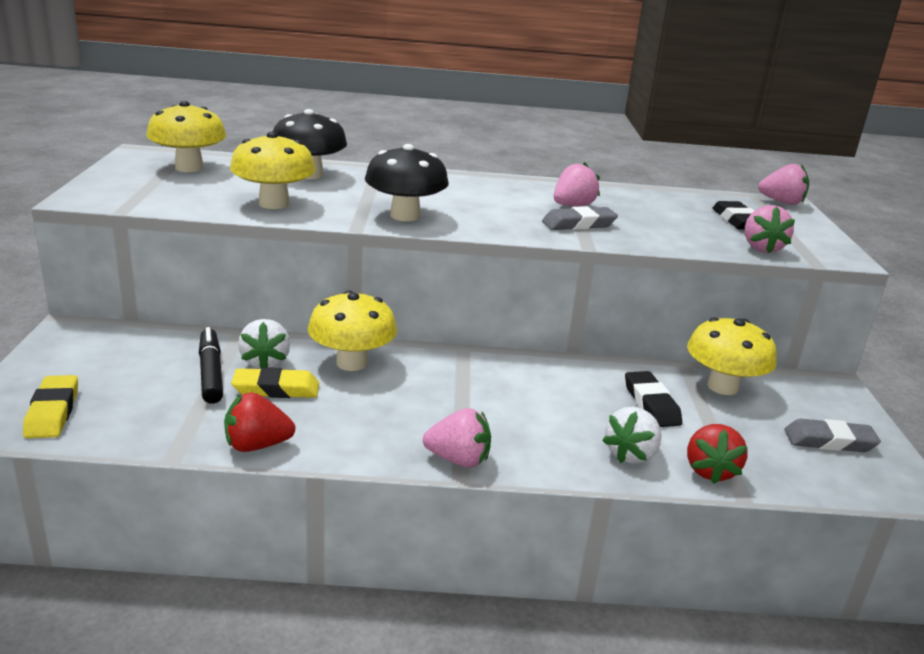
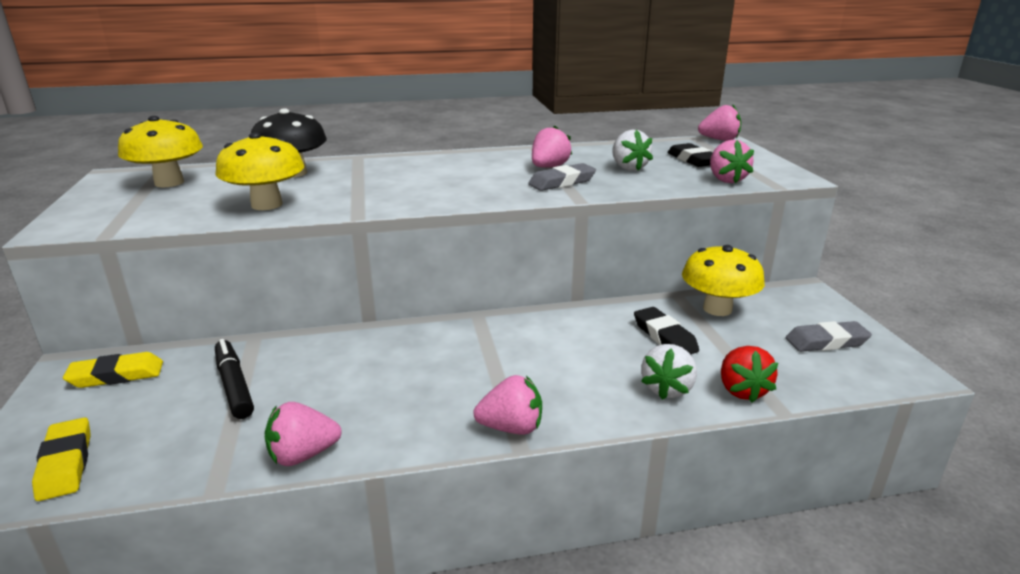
camera: 10 degrees left, 0 degrees up
red strawberry [224,392,295,452] -> pink strawberry [265,402,341,466]
yellow eraser [231,367,319,398] -> yellow eraser moved to [63,352,163,388]
white strawberry [238,319,290,369] -> white strawberry moved to [612,130,653,171]
yellow mushroom [308,290,397,371] -> none
black mushroom [365,144,449,221] -> none

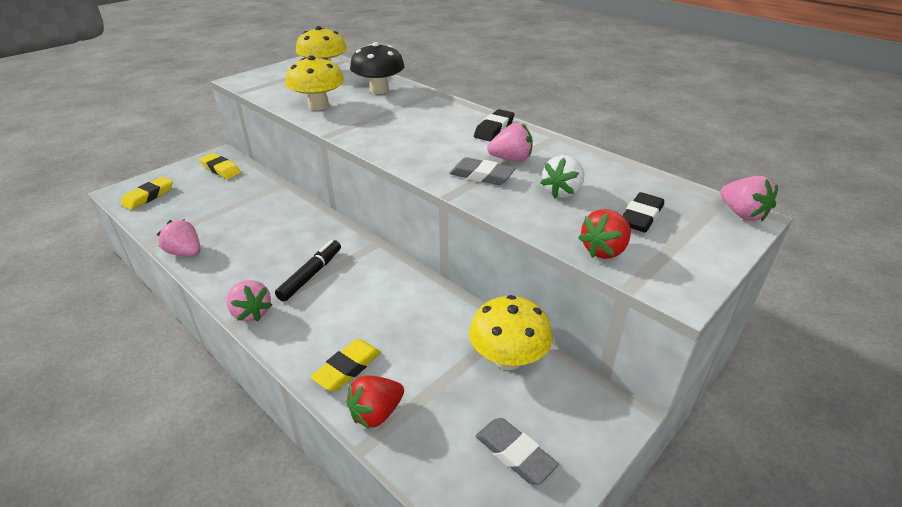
camera: 55 degrees right, 10 degrees up
black marker [215,339,254,419] -> black marker moved to [275,240,341,302]
black eraser [634,307,699,355] -> black eraser moved to [474,109,515,141]
white strawberry [641,344,697,400] -> yellow eraser [310,339,381,391]
pink strawberry [710,140,754,184] -> red strawberry [578,209,631,259]

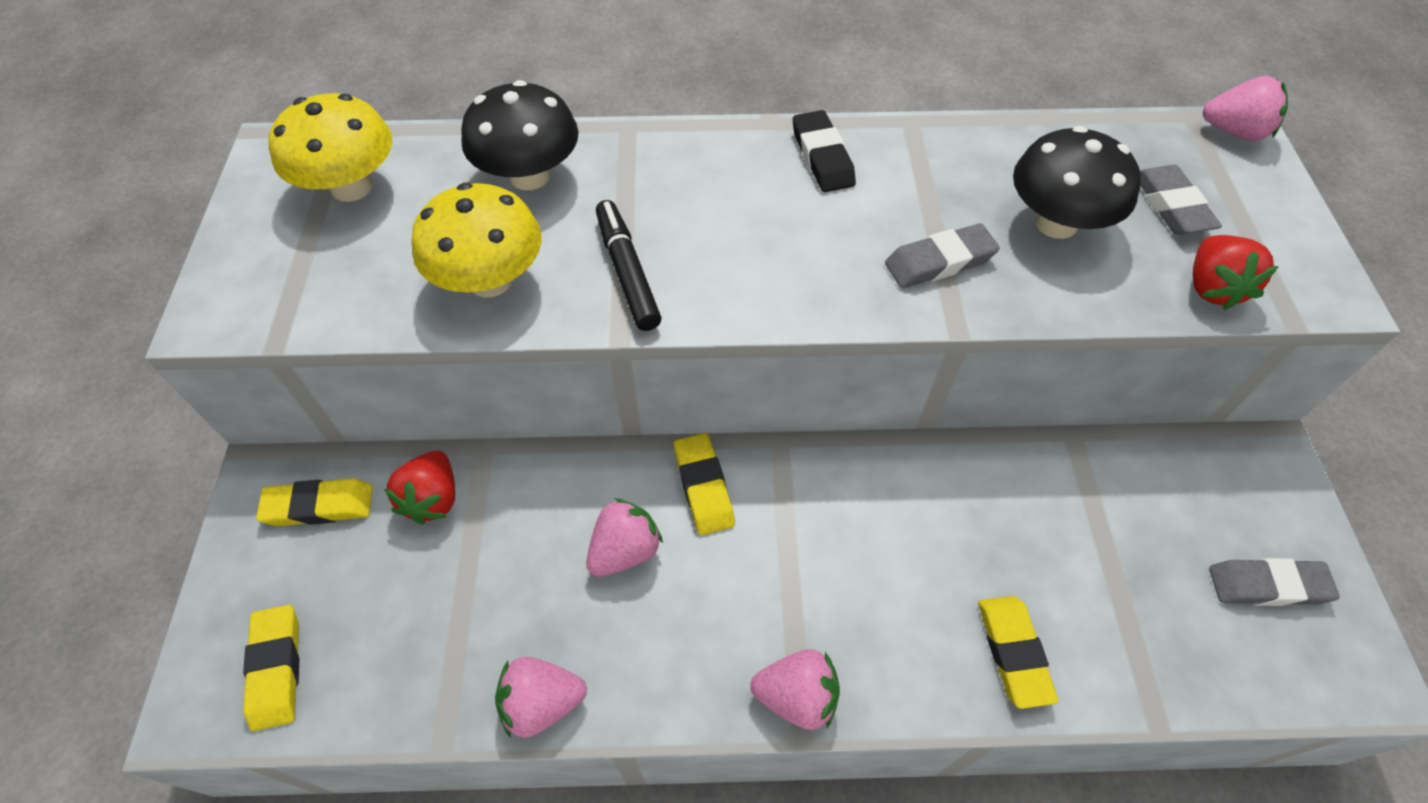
camera: 45 degrees left, 20 degrees up
black marker [275,240,341,302] -> black marker moved to [596,200,662,331]
red strawberry [346,375,404,429] -> red strawberry moved to [384,451,455,524]
yellow mushroom [469,295,553,370] -> none
pink strawberry [487,123,533,162] -> pink strawberry moved to [586,498,663,577]
white strawberry [541,155,584,198] -> black mushroom [1013,126,1141,239]
black eraser [622,192,664,232] -> grey eraser [1140,165,1222,235]
none -> yellow eraser [674,433,735,535]

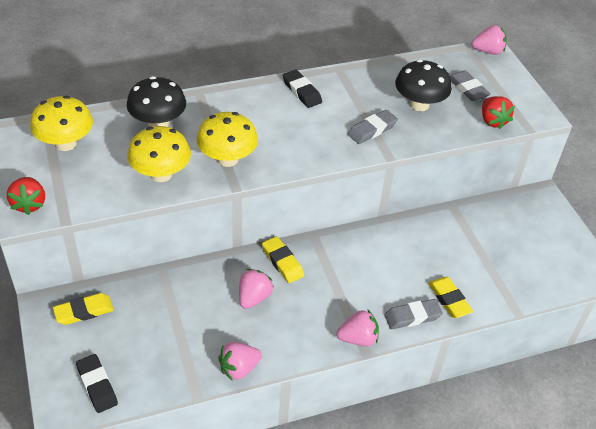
camera: 20 degrees left, 10 degrees down
yellow eraser [243,605,299,731] -> black eraser [76,354,118,413]
red strawberry [384,451,455,524] -> red strawberry moved to [7,177,45,215]
black marker [596,200,662,331] -> yellow mushroom [196,112,258,167]
grey eraser [1209,558,1340,606] -> grey eraser moved to [384,299,443,329]

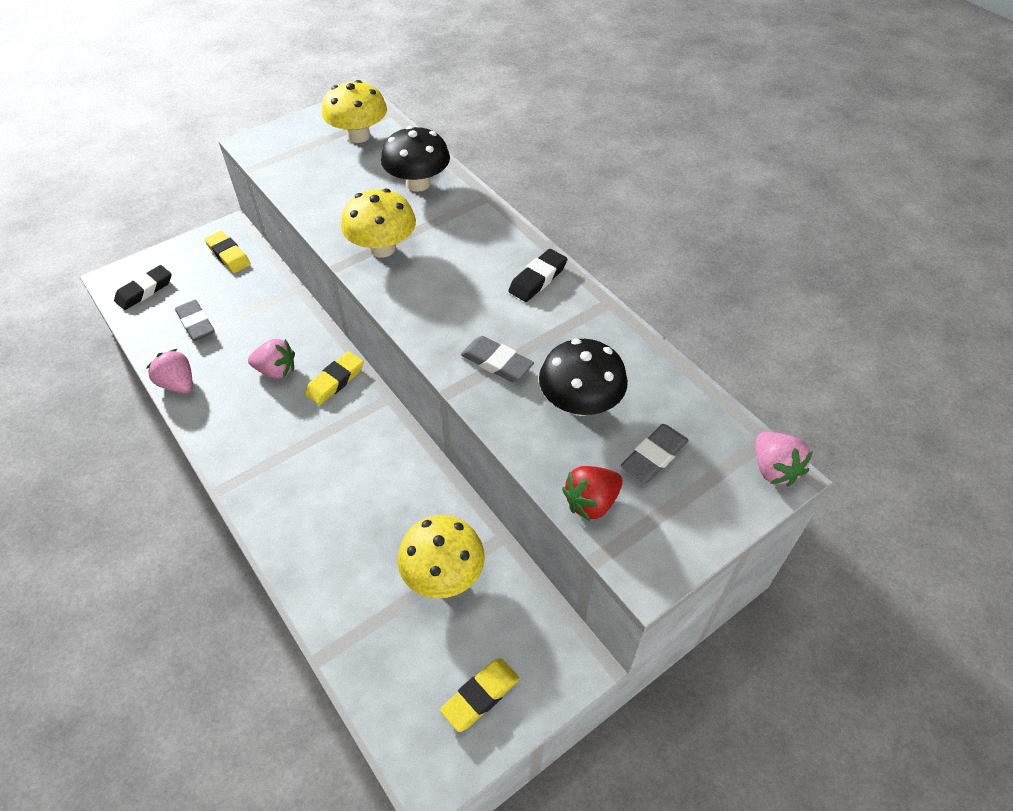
camera: 75 degrees right, 5 degrees up
red strawberry [7,177,45,215] -> none
yellow mushroom [127,126,191,182] -> yellow mushroom moved to [398,515,485,598]
pink strawberry [337,309,379,346] -> none
grey eraser [384,299,443,329] -> grey eraser moved to [175,300,214,341]
yellow eraser [428,277,473,318] -> yellow eraser moved to [440,658,520,732]

